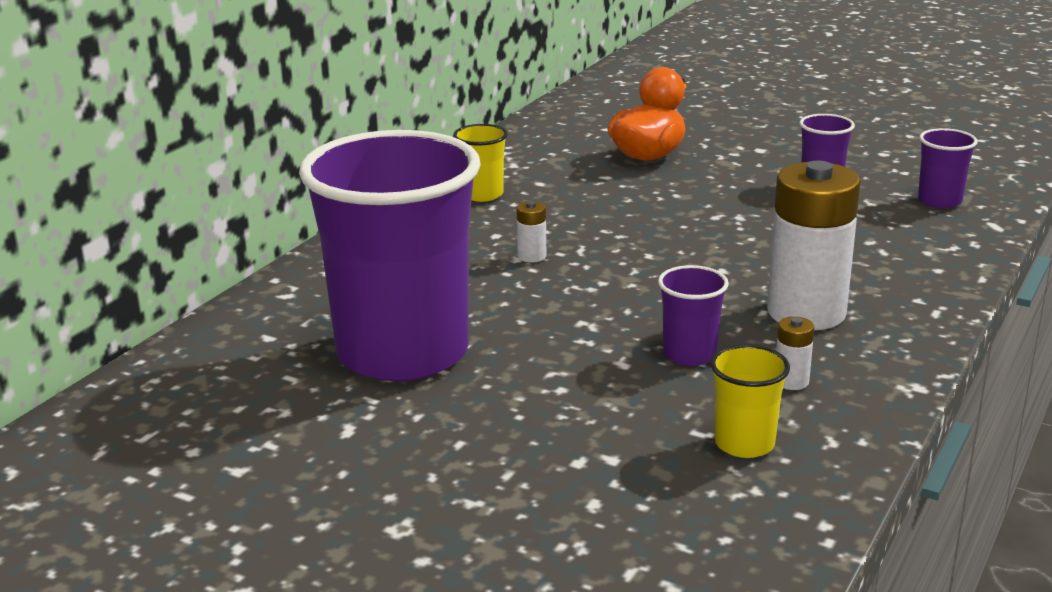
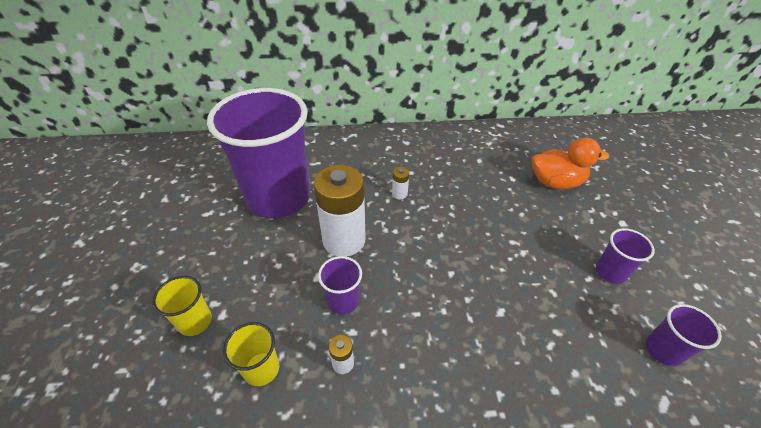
camera: 55 degrees right, 20 degrees up
yellow cup [453,124,508,202] -> yellow cup moved to [152,276,212,336]
white battery [767,161,861,330] -> white battery moved to [314,165,366,257]

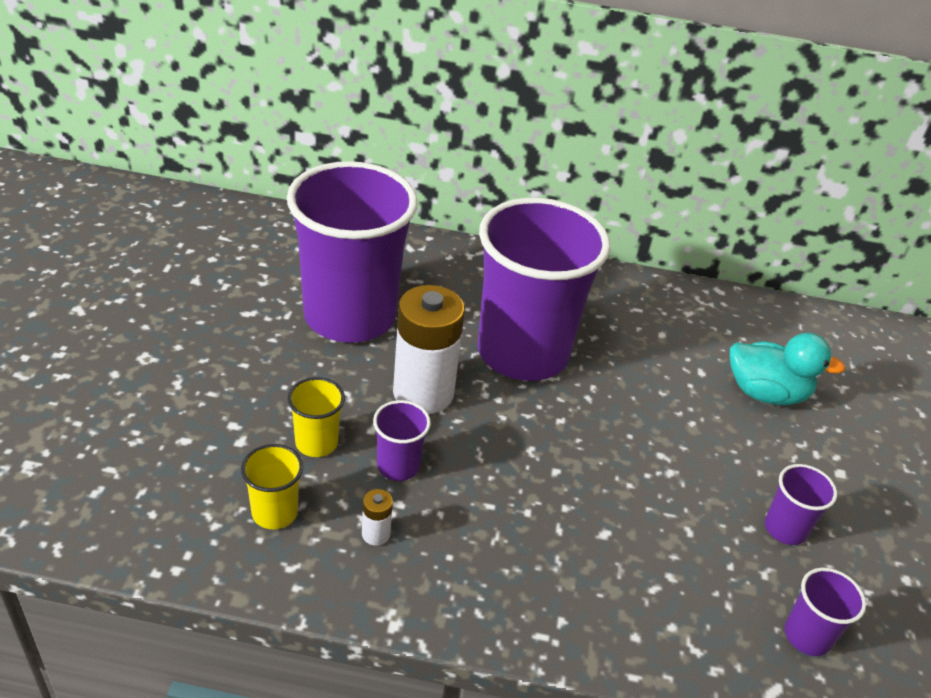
camera: 10 degrees right, 5 degrees down
yellow cup [152,276,212,336] -> yellow cup moved to [288,377,345,457]
white battery [392,167,409,199] -> purple cup [477,198,610,381]
orange duck [532,137,609,189] -> turquoise duck [730,333,846,406]

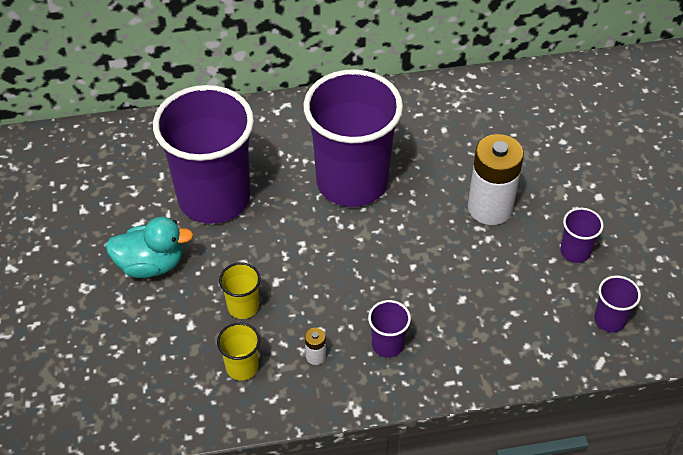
camera: 15 degrees left, 10 degrees up
purple cup [373,400,431,481] -> purple cup moved to [368,300,411,358]
white battery [393,285,465,414] -> white battery moved to [468,134,524,225]
turquoise duck [730,333,846,406] -> turquoise duck moved to [105,217,194,278]

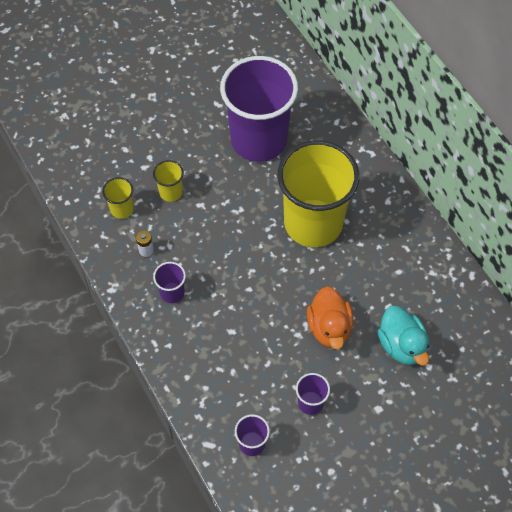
camera: 70 degrees right, 10 degrees up
turquoise duck [105,217,194,278] -> turquoise duck moved to [378,306,429,366]
purple cup [303,69,403,207] -> yellow cup [277,140,359,247]
white battery [468,134,524,225] -> orange duck [307,286,354,349]

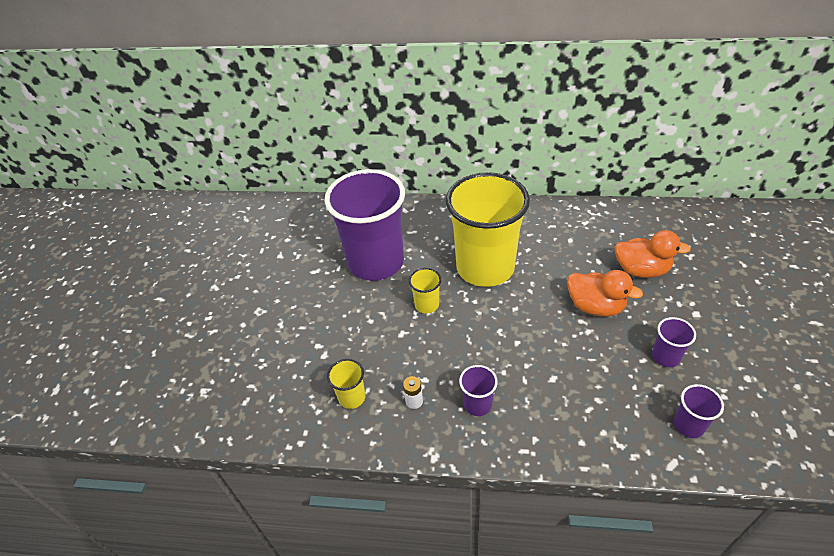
camera: 50 degrees left, 15 degrees down
yellow cup [153,160,184,202] -> yellow cup moved to [409,268,441,314]
turquoise duck [378,306,429,366] -> orange duck [614,230,691,278]

